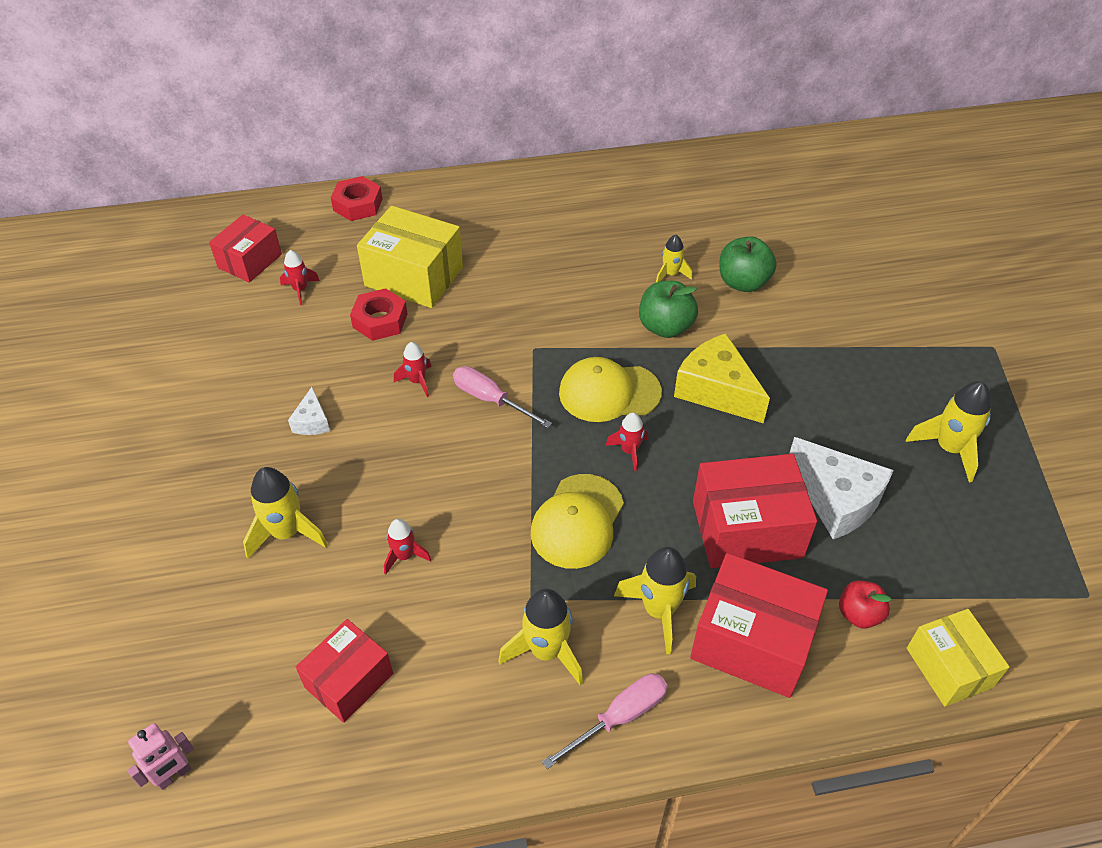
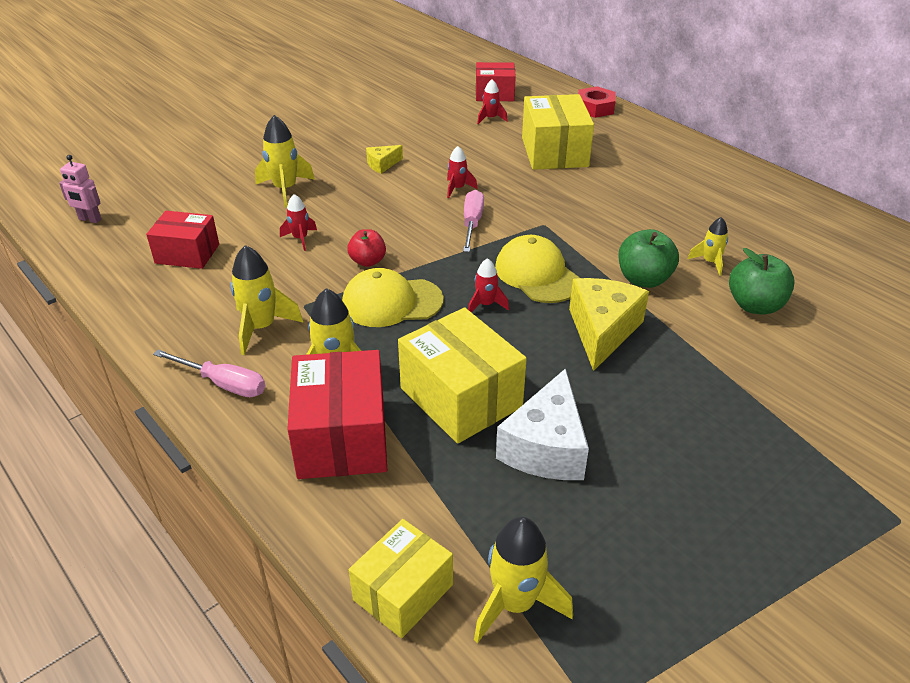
camera: 60 degrees right, 10 degrees down
white cheese [288,387,330,435] -> yellow cheese [366,145,403,174]
red nut [350,288,407,341] -> none
red box [693,454,817,568] -> yellow box [398,307,527,444]
red apple [839,580,891,629] -> red apple moved to [347,229,386,267]
yellow rocket [906,381,991,482] -> yellow rocket moved to [474,517,573,643]

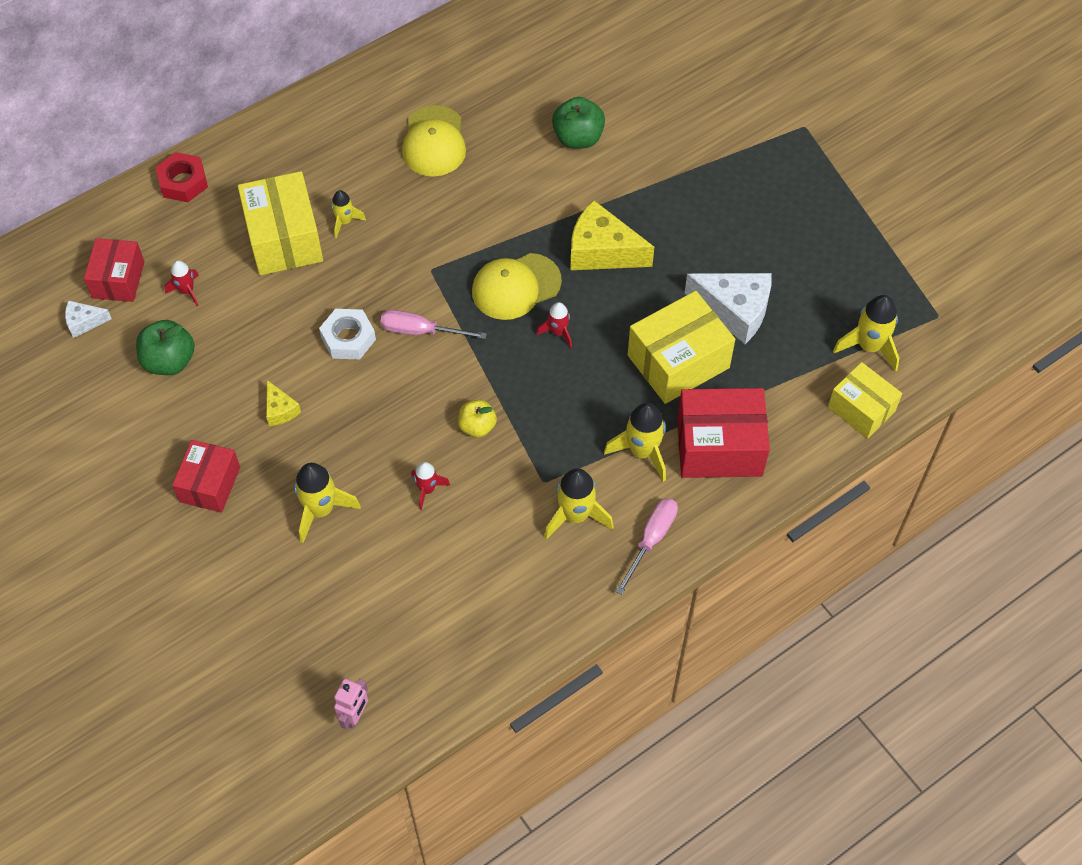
camera: 85 degrees left, 20 degrees up
red box [146,211,219,269] -> red box moved to [172,440,240,513]
yellow cap [342,268,444,327] -> yellow cap moved to [402,105,466,177]
red apple [347,229,386,267] -> yellow apple [458,400,497,438]
red rocket [447,146,478,198] -> white nut [319,309,376,360]
yellow box [522,94,594,170] -> yellow box turned 75 degrees clockwise [238,171,323,275]
green apple [618,229,679,288] -> green apple moved to [136,320,195,375]
yellow rocket [688,217,728,276] -> yellow rocket moved to [331,190,366,238]
none -> white cheese [65,300,112,338]

